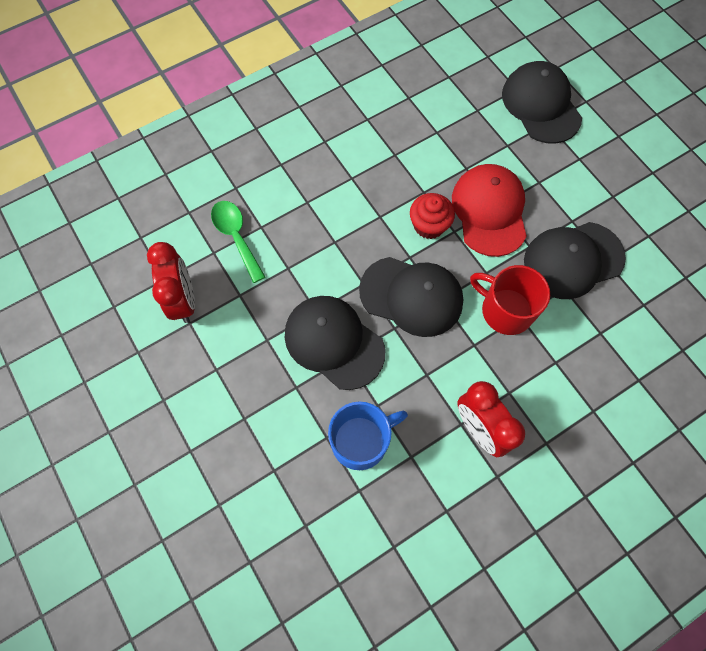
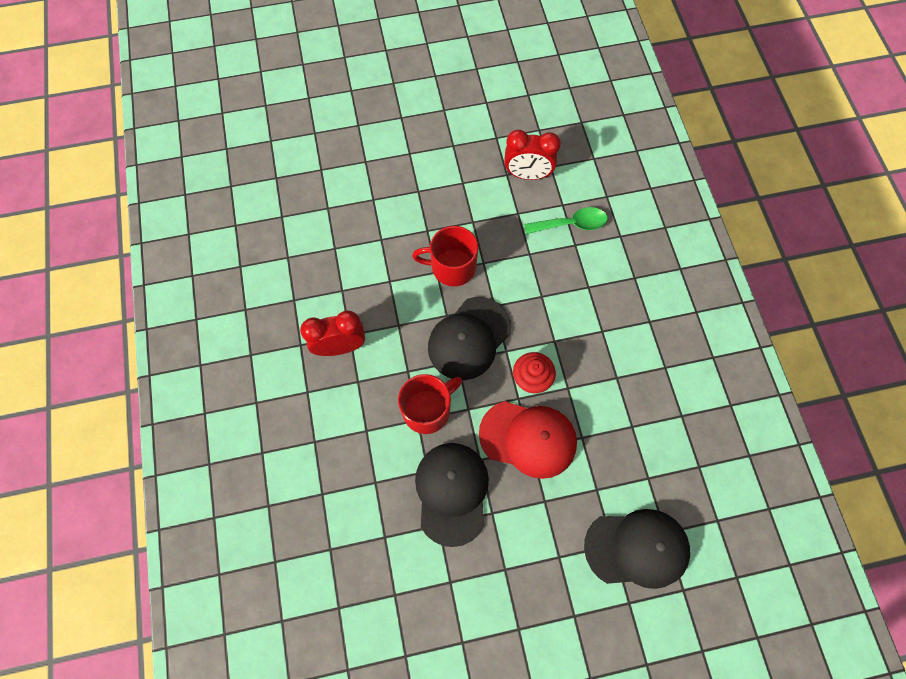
camera: 110 degrees right, 0 degrees up
black cap [285,296,385,390] -> red mug [412,226,478,286]
blue mug [328,402,408,470] -> none

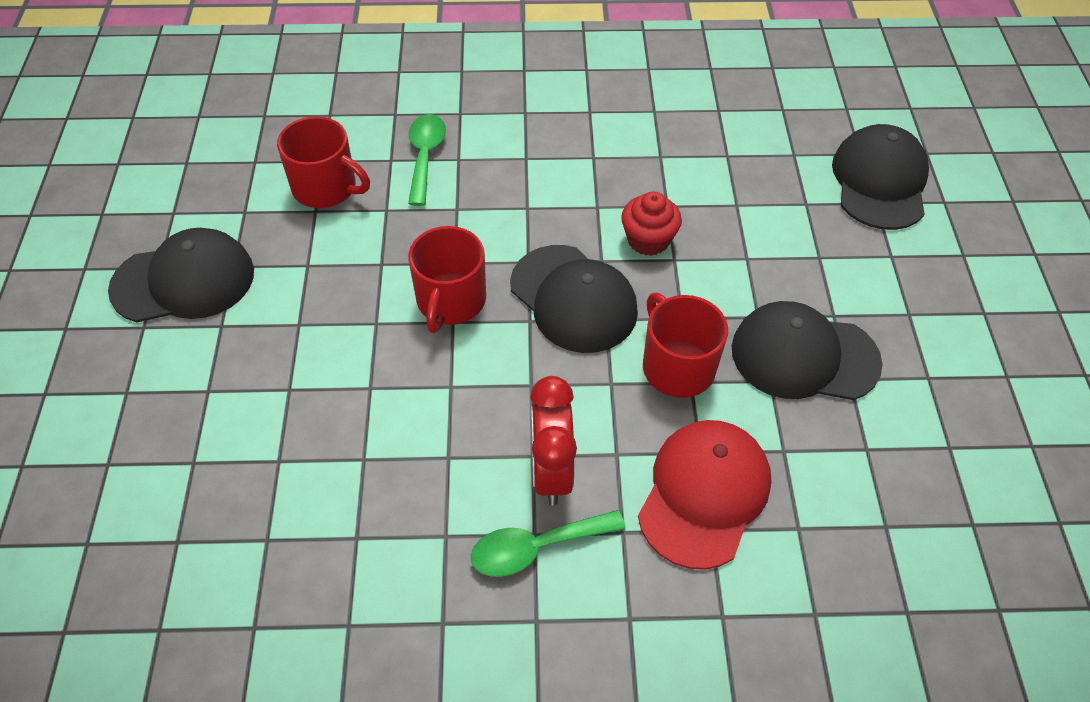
camera: 80 degrees left, 15 degrees down
red cap [479,401,577,479] -> red cap moved to [638,420,772,570]
red clock [504,130,561,180] -> red mug [277,116,370,208]
none -> black cap [108,228,254,322]
none -> green spoon [471,510,626,577]

